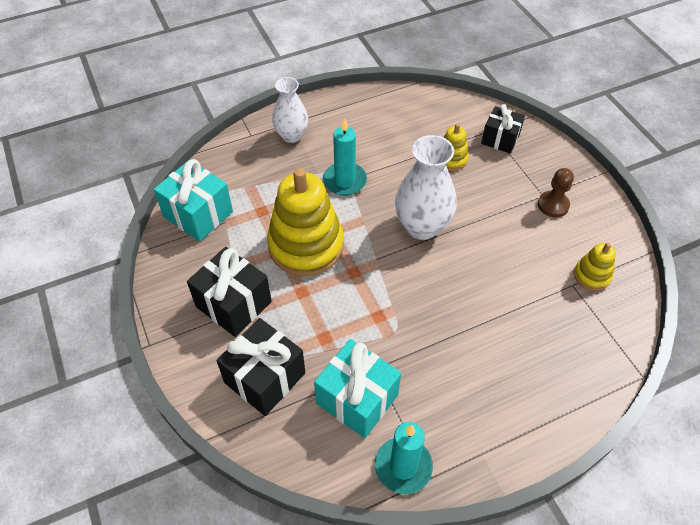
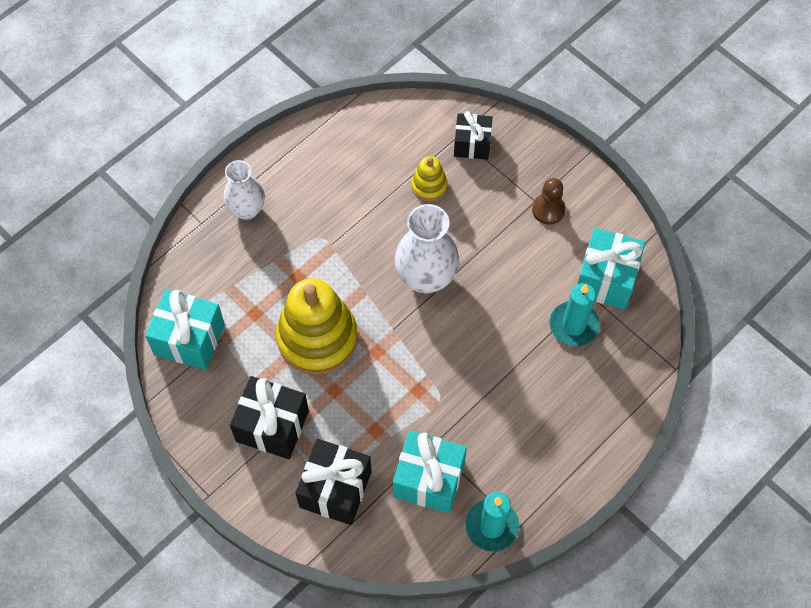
camera: 20 degrees left, 10 degrees up
turquoise candle [323,118,367,196] -> turquoise candle moved to [549,283,600,347]
yellow stacking toy [574,243,616,291] -> turquoise gift [578,228,645,309]

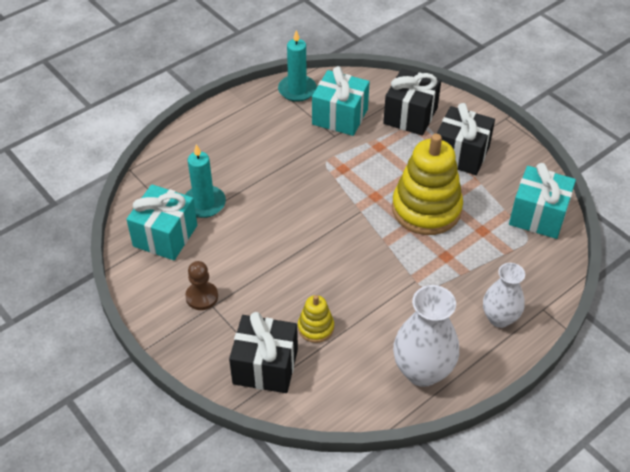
camera: 175 degrees left, 15 degrees down
white vase [395,204,459,294] -> white vase moved to [393,285,459,387]
black gift [454,111,492,160] -> black gift [229,312,298,393], size x1.51

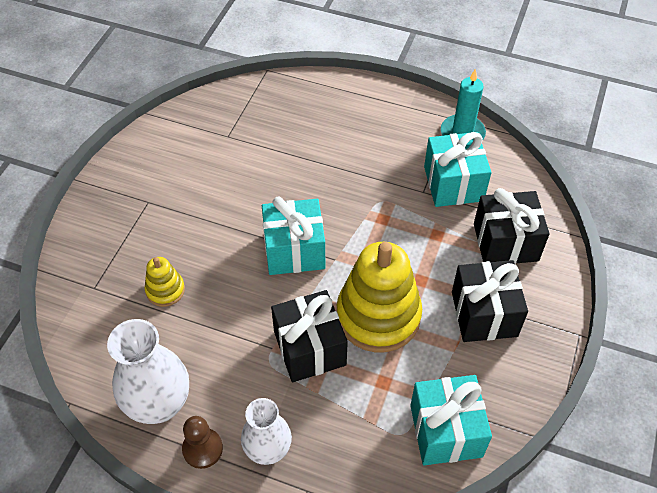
camera: 60 degrees right, 5 degrees up
turquoise gift [126,184,197,260] -> turquoise gift moved to [262,197,325,275]
turquoise candle [185,144,226,218] -> none
brown pawn [185,261,218,310] -> brown pawn moved to [182,416,223,469]
black gift [229,312,298,393] -> black gift moved to [271,290,348,382]

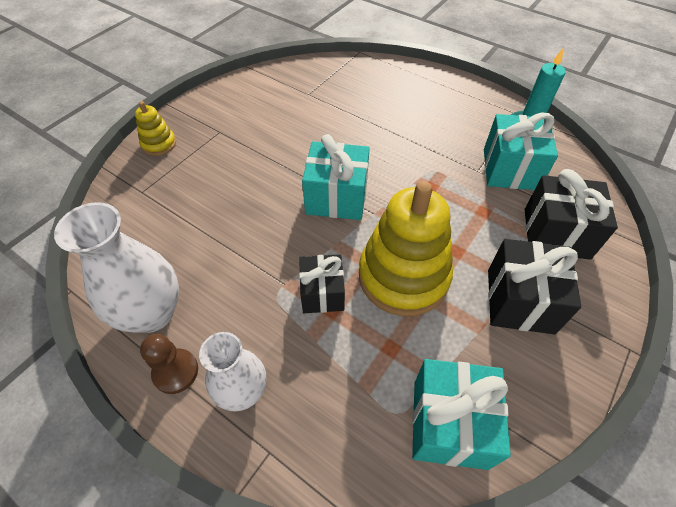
camera: 15 degrees right, 0 degrees up
yellow stacking toy [145,257,185,307] -> yellow stacking toy moved to [135,101,176,156]
black gift [271,290,348,382] -> black gift [299,254,345,313], size x0.66

